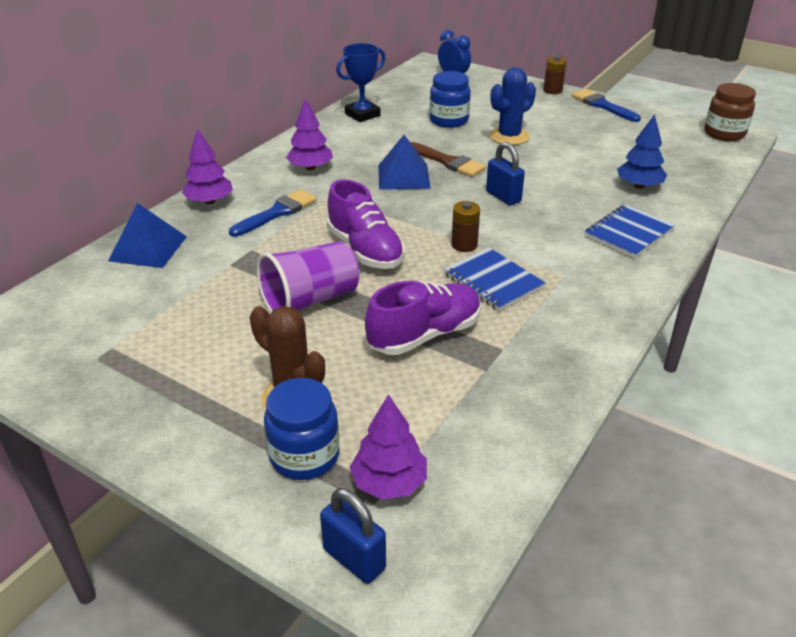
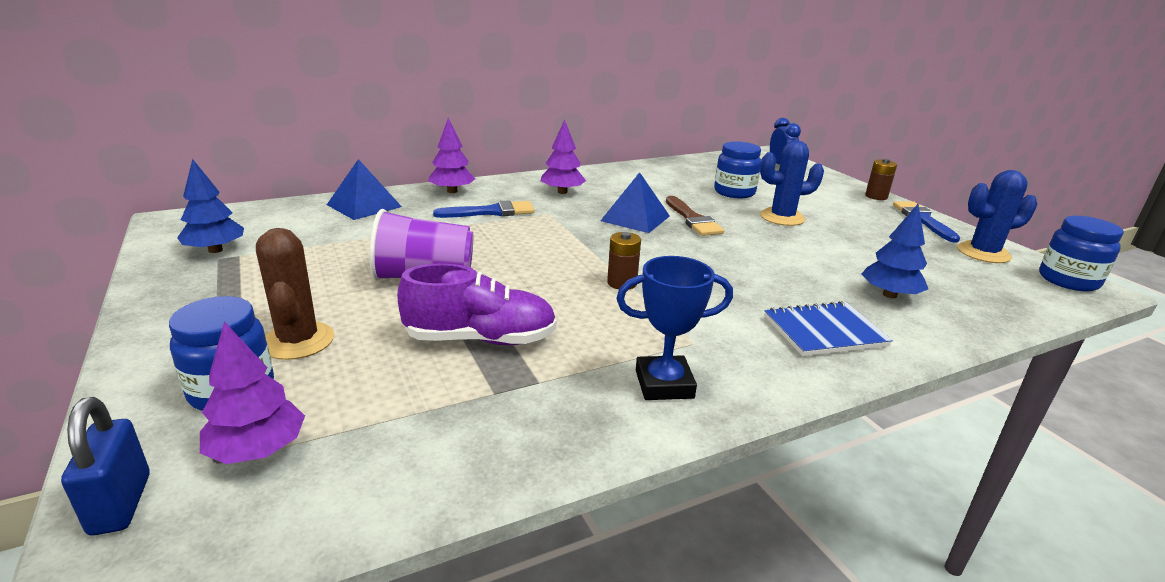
camera: 30 degrees right, 10 degrees down
purple shoe [327,180,405,269] -> none
blue trophy [336,43,386,122] -> blue trophy moved to [616,256,733,400]
blue notebook [444,247,546,311] -> none
blue padlock [486,142,525,205] -> none
brown jar [704,83,756,141] -> blue jar [1039,216,1124,292]
none -> blue tree [177,159,244,253]
none -> blue cactus [957,170,1037,263]

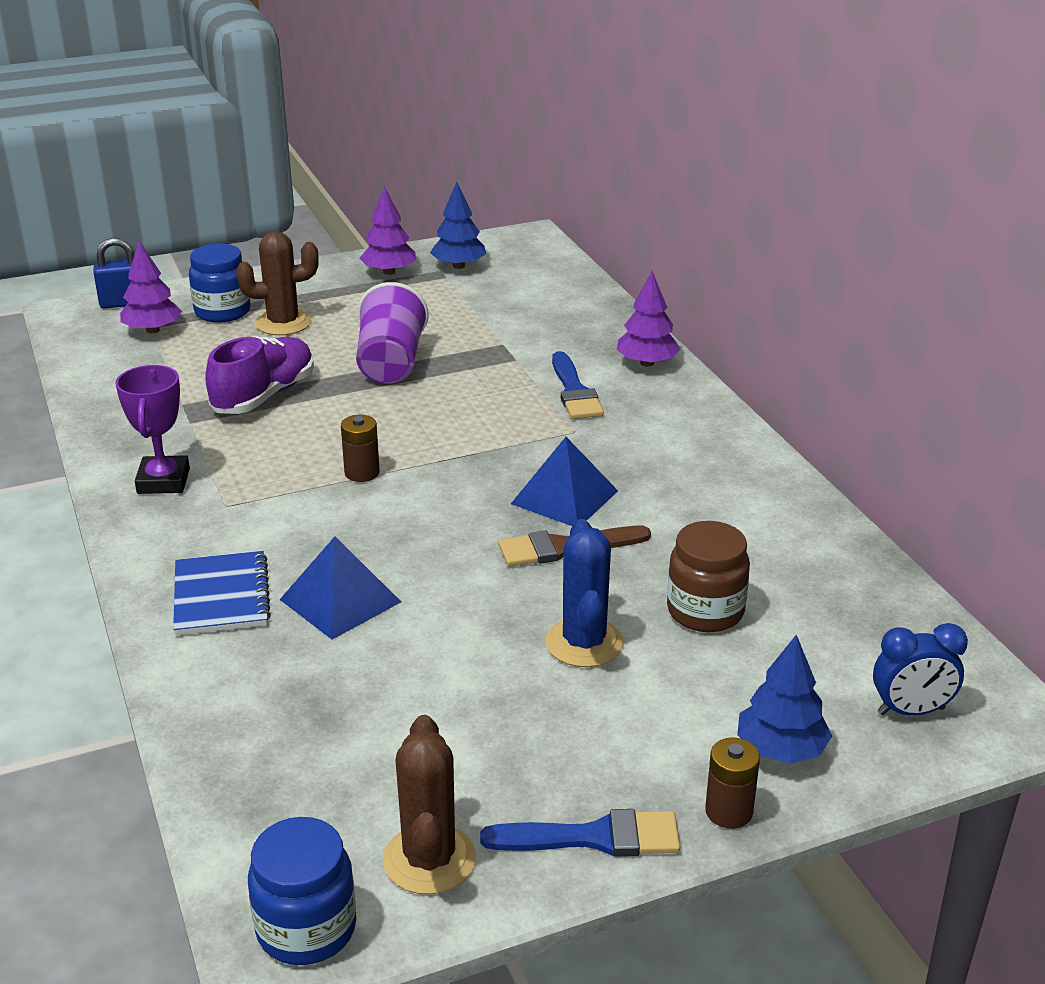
camera: 95 degrees right, 5 degrees up
blue pyramid [327,159,402,220] -> blue pyramid moved to [280,536,401,639]
purple shoe [397,263,557,345] -> purple shoe turned 150 degrees counterclockwise [205,336,314,414]
purple tree [541,120,586,194] -> purple tree moved to [360,187,416,275]
blue trophy [616,256,733,400] -> purple trophy [115,365,190,494]
blue jar [714,141,761,198] -> brown jar [667,521,750,632]
blue tree [862,204,928,298] -> blue tree moved to [737,634,832,764]
blue cactus [957,170,1037,263] -> brown cactus [383,715,476,894]

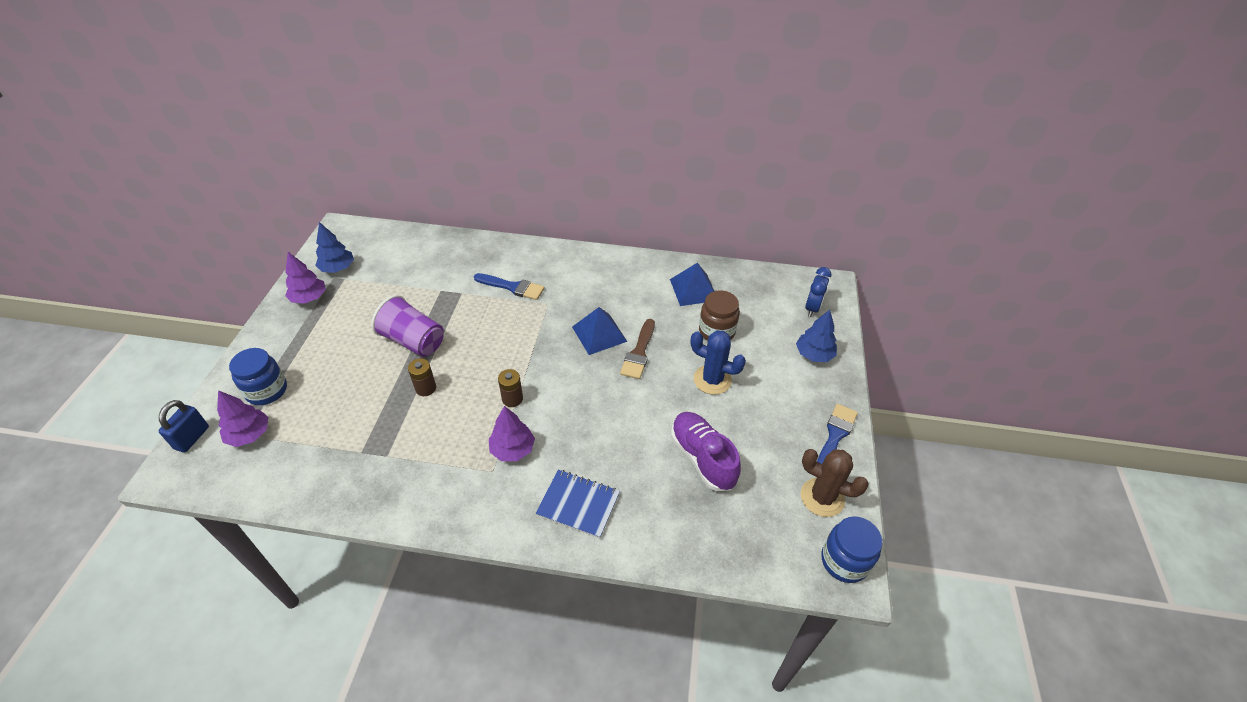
camera: 60 degrees left, 15 degrees up
purple trophy [115,365,190,494] -> none
purple shoe [205,336,314,414] -> purple shoe moved to [671,412,741,491]
brown cactus [236,231,319,335] -> none
blue pyramid [280,536,401,639] -> blue pyramid moved to [670,263,714,306]
purple tree [617,271,680,367] -> purple tree moved to [489,406,535,461]
brown battery [705,737,760,829] -> brown battery moved to [408,358,436,396]

